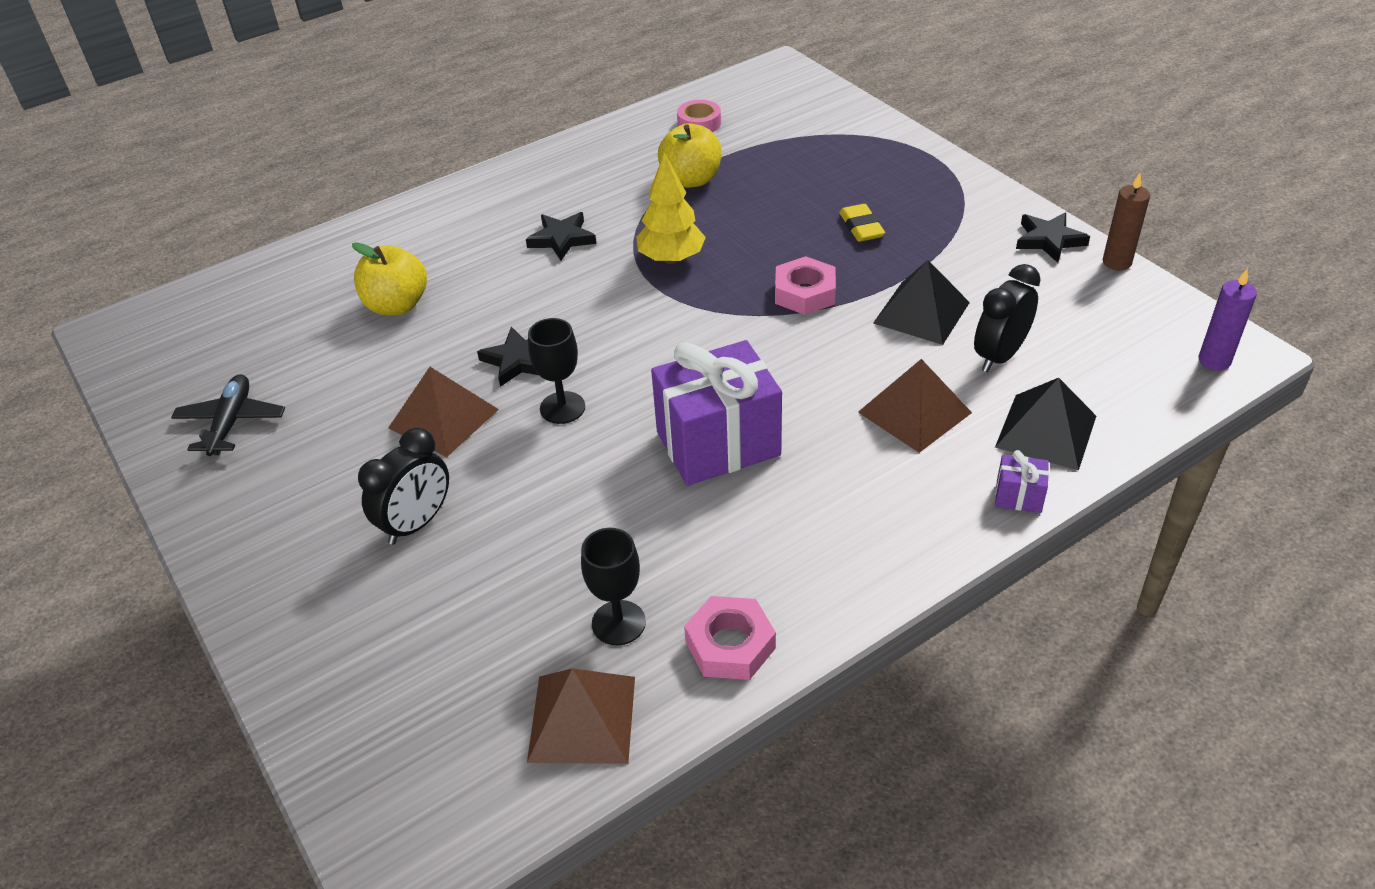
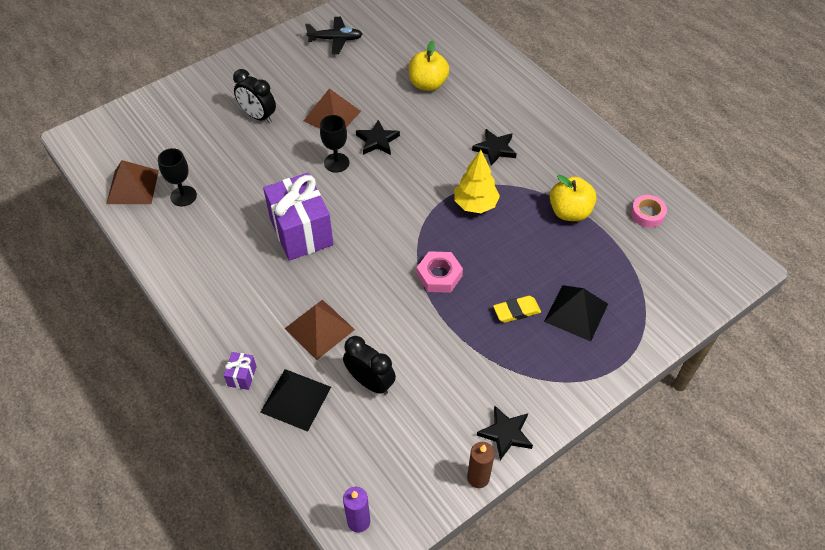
camera: 85 degrees right, 10 degrees up
pink nut [684,596,776,680] -> none
black pyramid [873,260,970,345] -> black pyramid moved to [544,285,608,341]

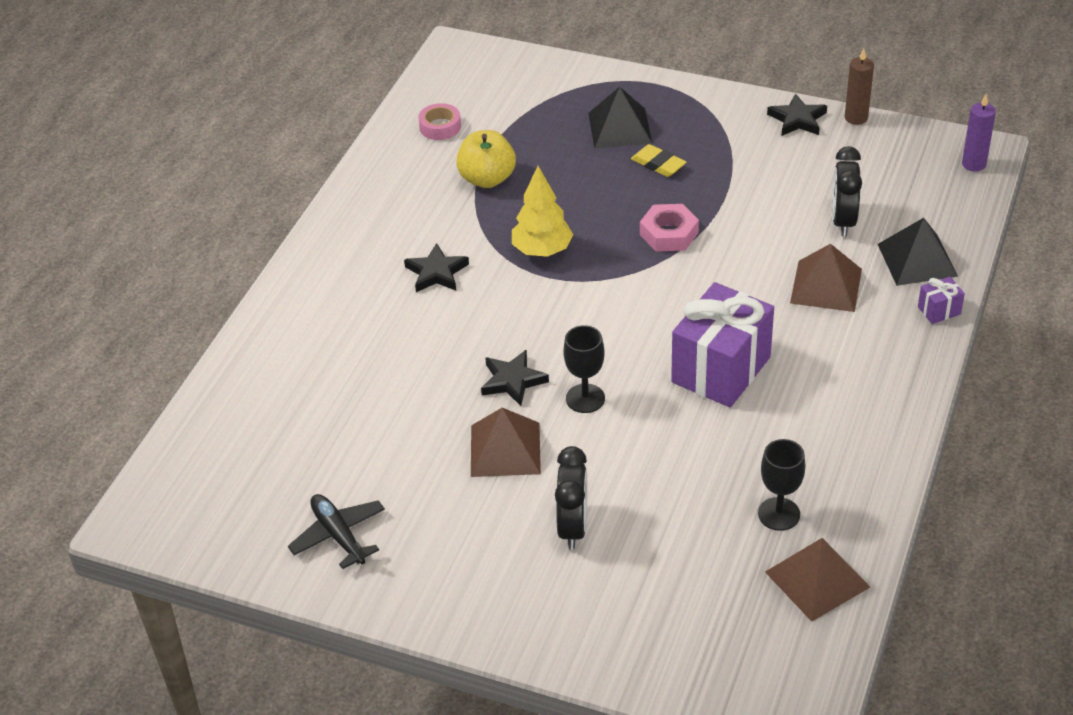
camera: 120 degrees left, 10 degrees down
yellow apple [409,40,449,91] -> none

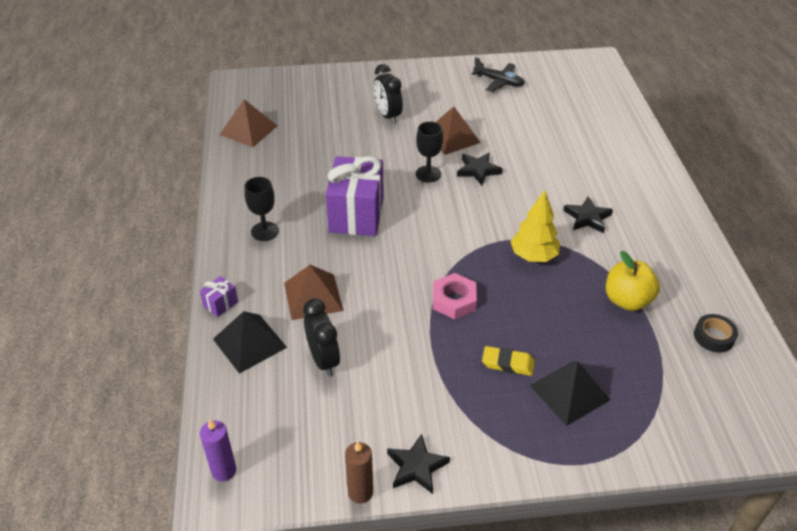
camera: 150 degrees right, 0 degrees up
pink tape [418,103,461,140] -> black tape [694,314,738,352]
black goblet [758,439,805,531] -> black goblet moved to [244,177,279,241]

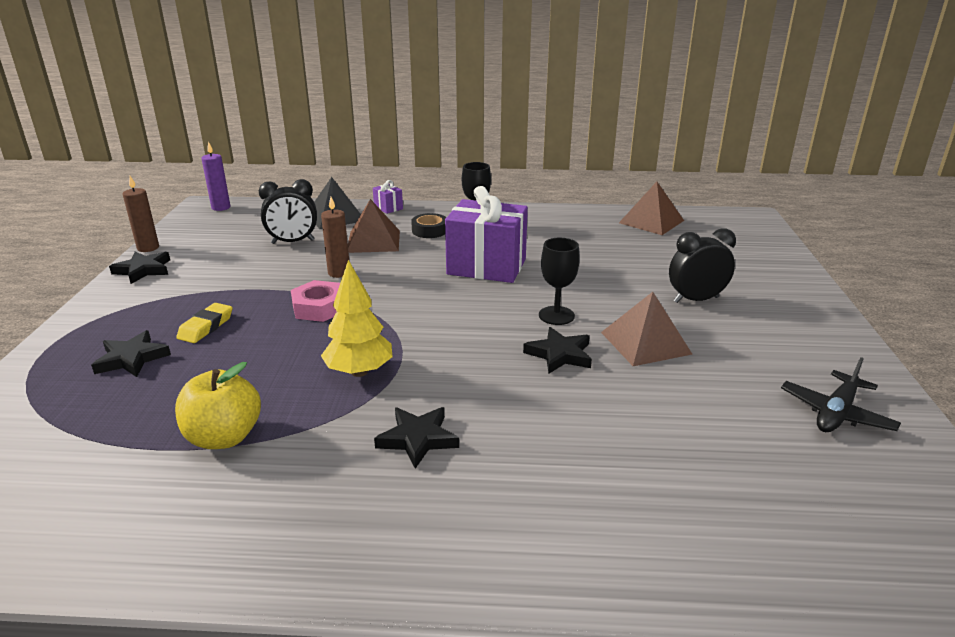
camera: 100 degrees right, 15 degrees down
black pyramid [530,361,610,426] -> black star [91,330,171,377]
black tape [694,314,738,352] -> black tape moved to [411,213,446,238]
none -> brown candle [321,197,349,278]

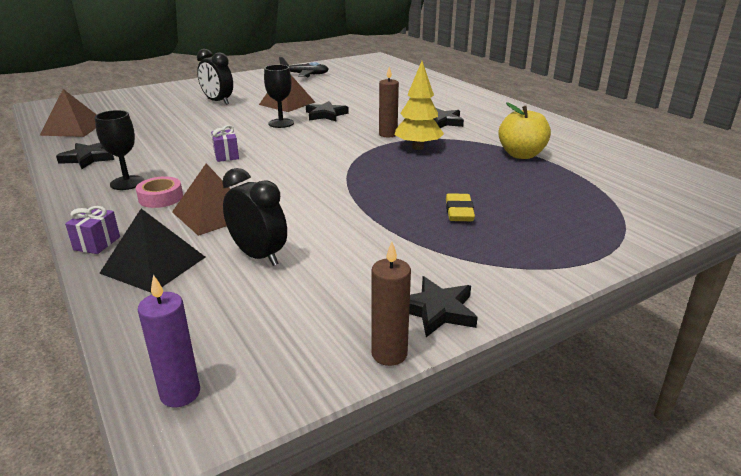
camera: 125 degrees left, 0 degrees up
black star [91,330,171,377] -> black star moved to [56,143,114,169]
yellow eraser [176,303,232,343] -> yellow eraser turned 75 degrees counterclockwise [446,193,475,221]
pink nut [291,280,340,322] -> none
brown candle [321,197,349,278] -> brown candle moved to [379,66,399,138]
black tape [411,213,446,238] -> pink tape [136,176,183,208]
purple gift [445,186,528,283] -> purple gift [211,125,239,162], size x0.42

